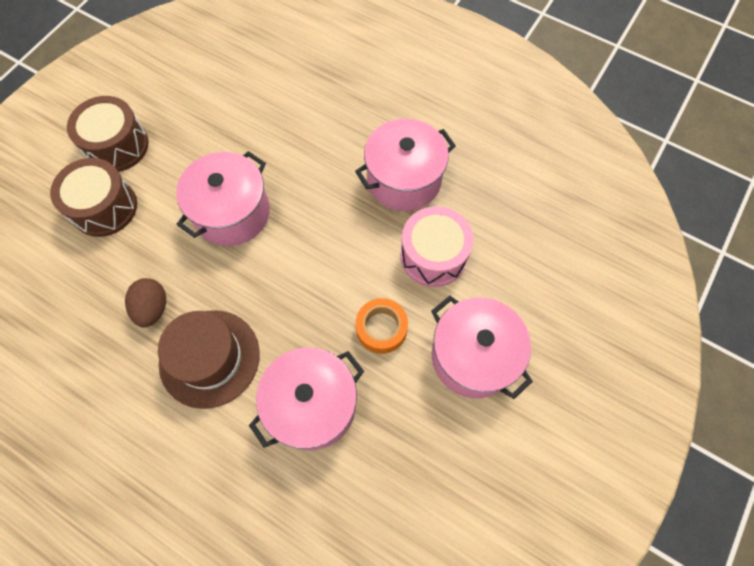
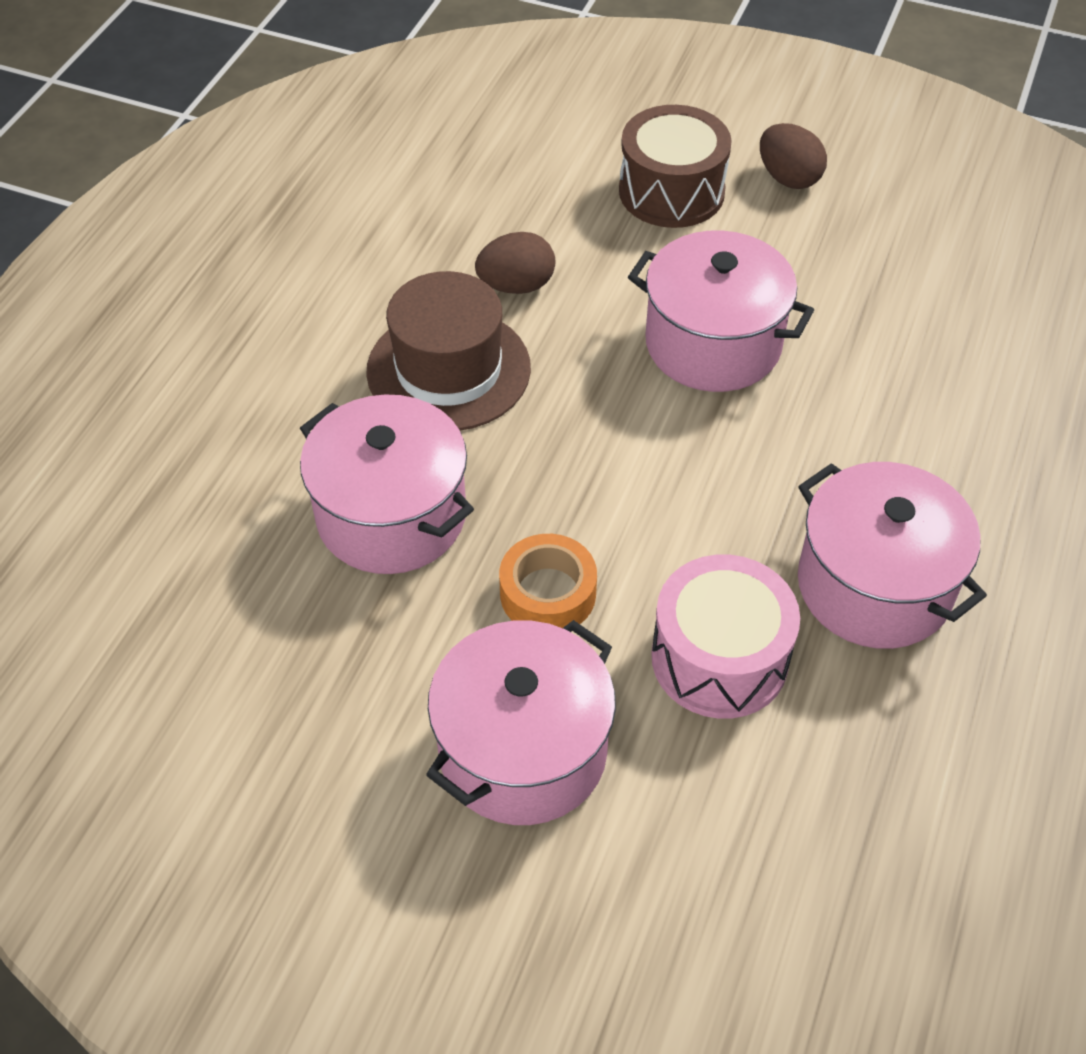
camera: 80 degrees right, 15 degrees down
brown drum [67,96,149,172] -> brown egg [760,123,827,189]

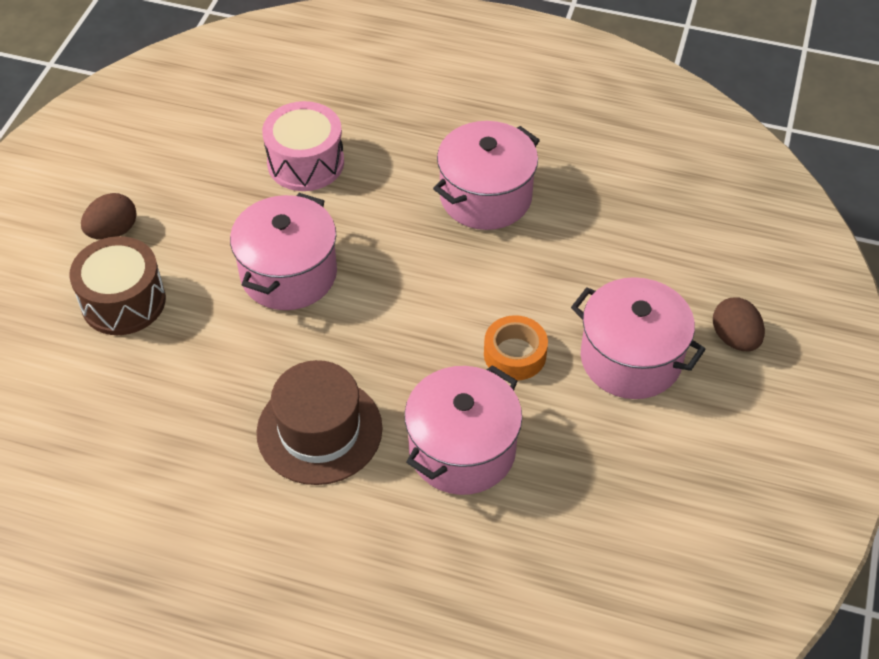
camera: 95 degrees left, 0 degrees up
brown egg [475,232,555,294] -> brown egg moved to [713,297,765,351]
pink drum [651,554,800,719] -> pink drum moved to [262,101,344,191]

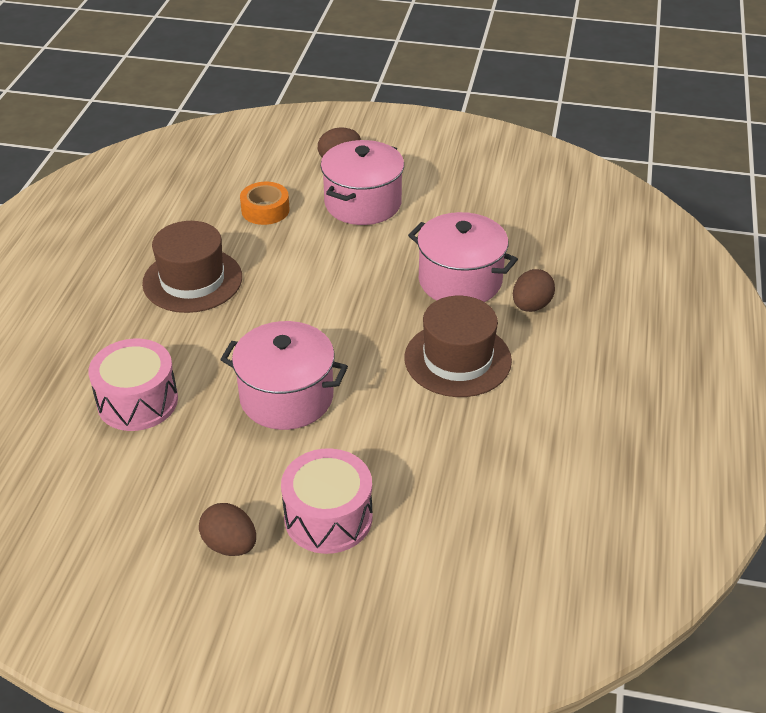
camera: 95 degrees left, 10 degrees down
brown drum [69,236,166,335] -> pink drum [281,448,373,554]
pink pot [433,121,540,230] -> brown hat [142,221,242,313]
orange tape [484,315,548,380] -> orange tape moved to [240,182,290,225]
none -> brown egg [513,269,555,312]

